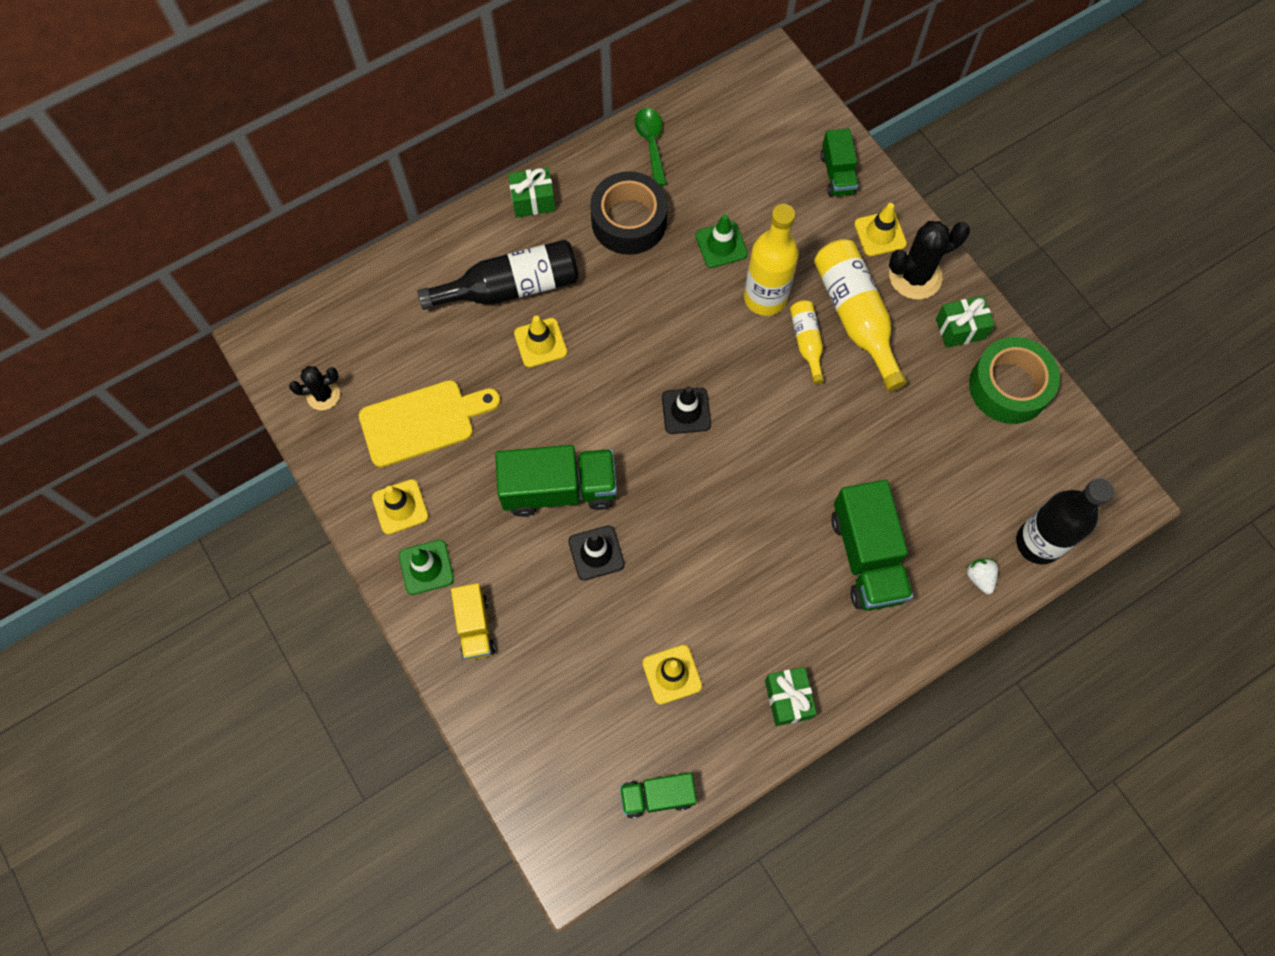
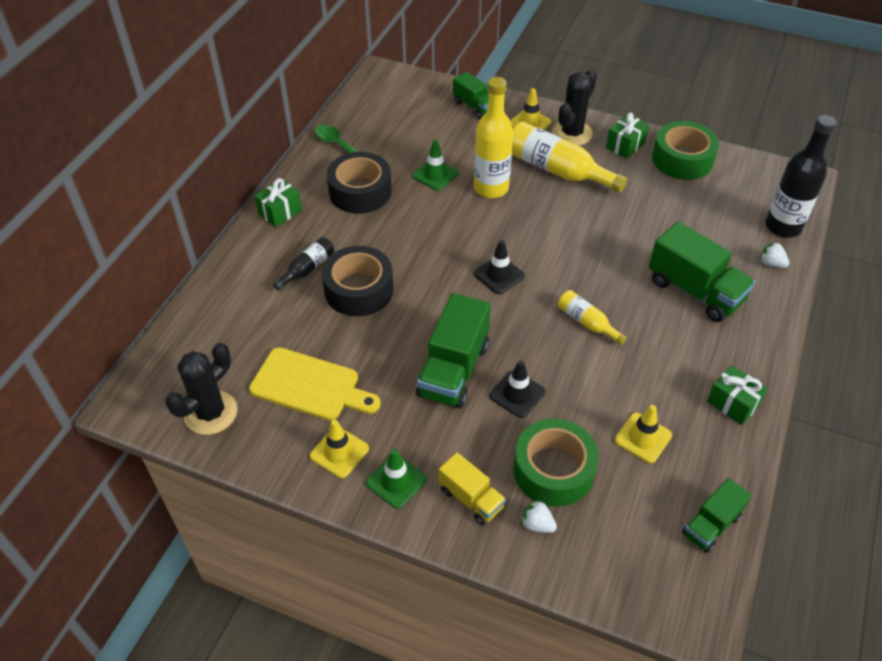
camera: 35 degrees left, 20 degrees down
black cactus [289,366,340,410] -> black cactus [165,343,238,435], size x1.65
yellow cutting board [359,380,500,467] -> yellow cutting board turned 75 degrees clockwise [249,347,381,420]
black bottle [417,239,579,310] -> black bottle [273,237,334,291], size x0.53
green truck [495,445,617,517] -> green truck turned 150 degrees clockwise [416,293,491,408]
yellow traffic cone [514,315,567,368] -> black tape [322,246,394,316]
yellow bottle [790,300,824,384] -> yellow bottle moved to [558,290,627,345]
none -> green tape [513,418,599,507]
none -> white strawberry [521,499,557,533]

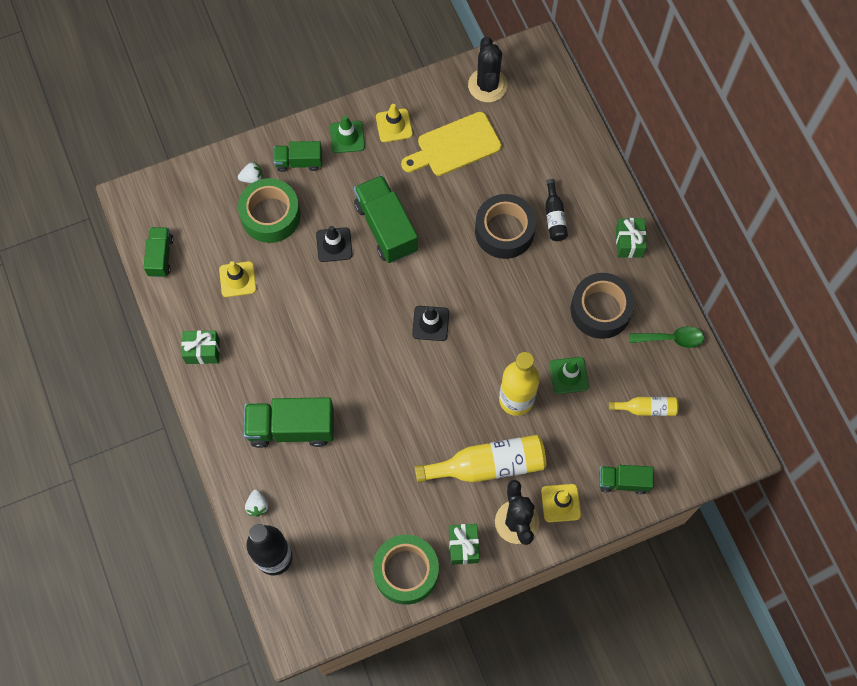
camera: 135 degrees right, 20 degrees up
yellow truck [439,452,506,525] -> green truck [274,141,322,172]
yellow bottle [558,290,627,345] -> yellow bottle moved to [609,397,678,416]
white strawberry [760,242,789,268] -> white strawberry turned 90 degrees clockwise [245,489,268,517]

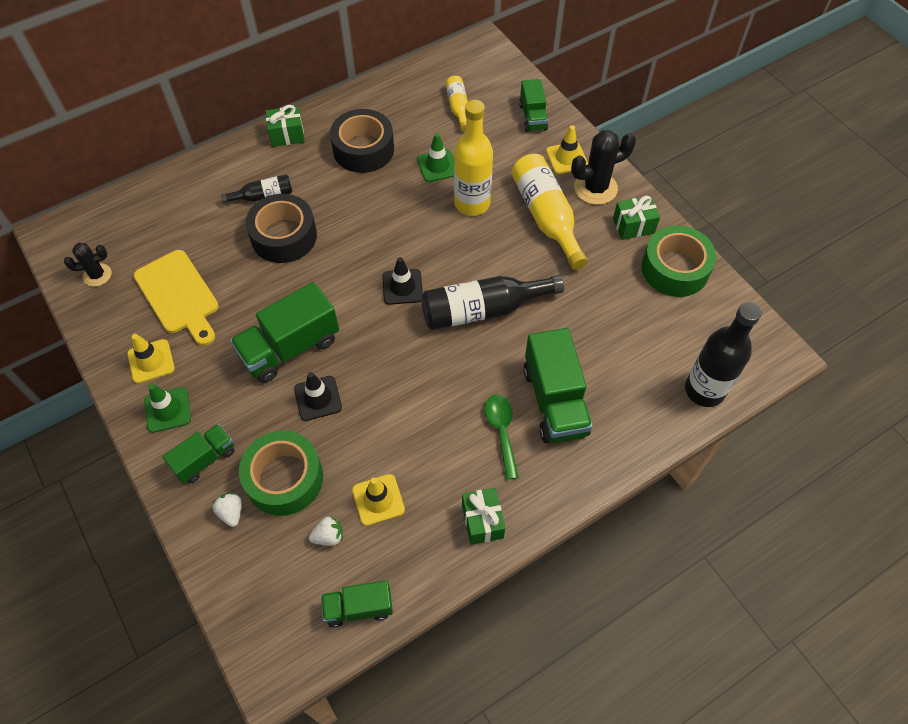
camera: 100 degrees left, 10 degrees down
white strawberry [245,489,268,517] -> white strawberry moved to [309,516,343,546]
green truck [274,141,322,172] -> green truck turned 120 degrees counterclockwise [163,424,235,483]
black cactus [468,37,507,102] -> black cactus [64,243,111,287], size x0.61
green spoon [630,326,704,348] -> green spoon moved to [485,394,519,480]
none -> black bottle [421,275,564,330]

